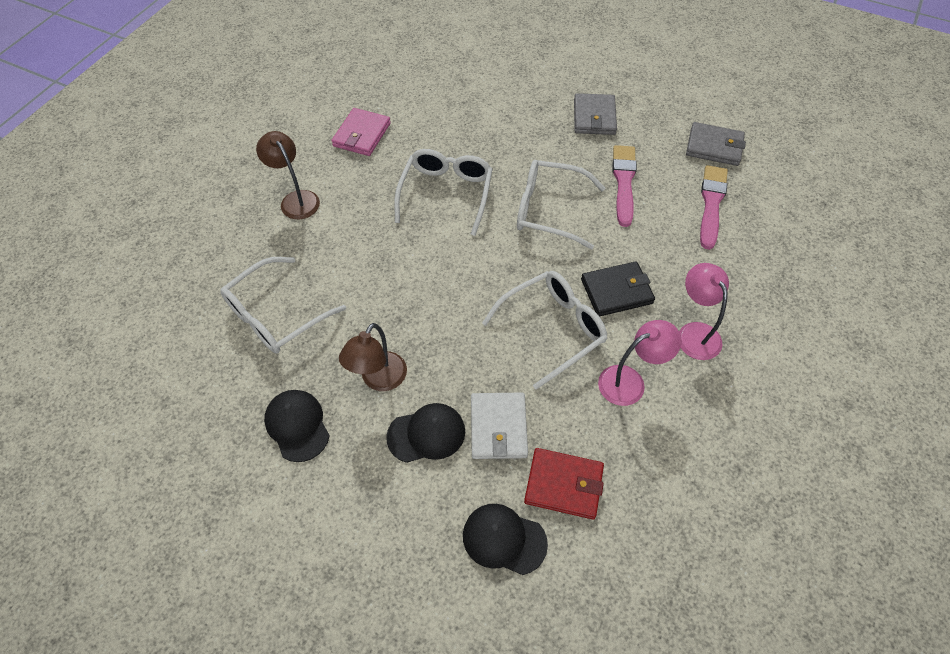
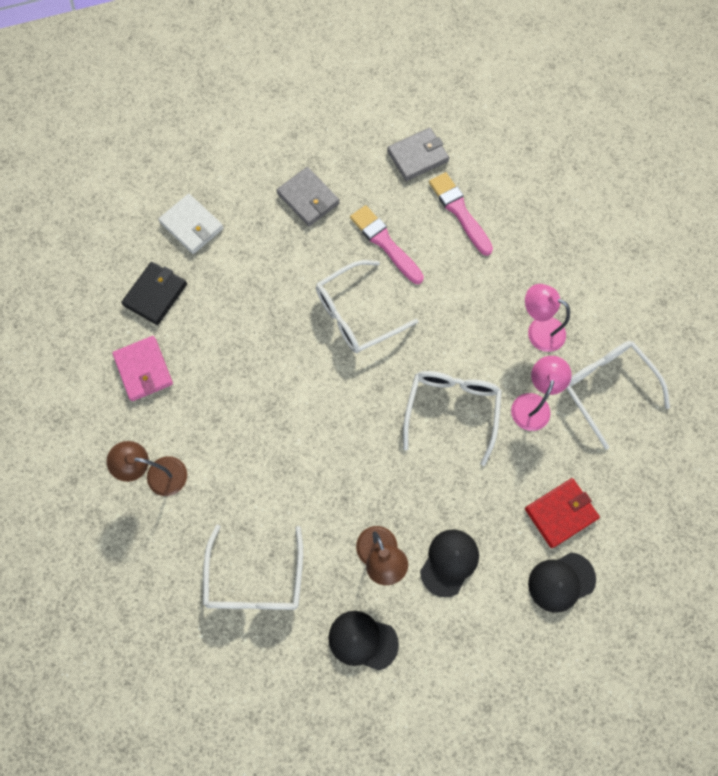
camera: 45 degrees left, 15 degrees up
white glasses [394,149,493,236] -> white glasses moved to [566,341,670,449]
white wallet [471,392,528,459] -> white wallet moved to [158,194,224,254]
black wallet [581,261,655,317] -> black wallet moved to [121,262,187,325]

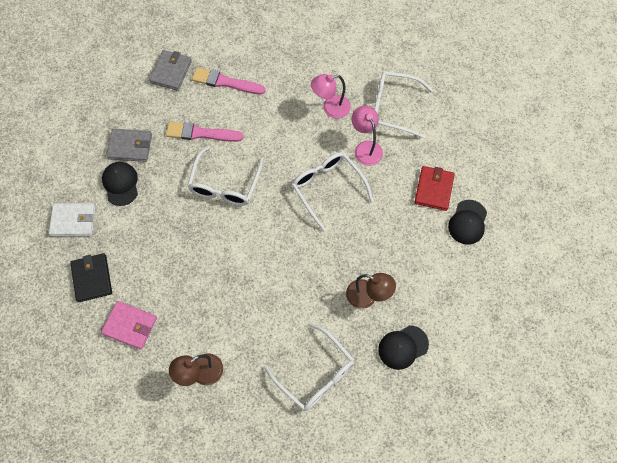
camera: 45 degrees left, 5 degrees down
black cap [420,529,479,597] -> black cap moved to [102,162,138,206]

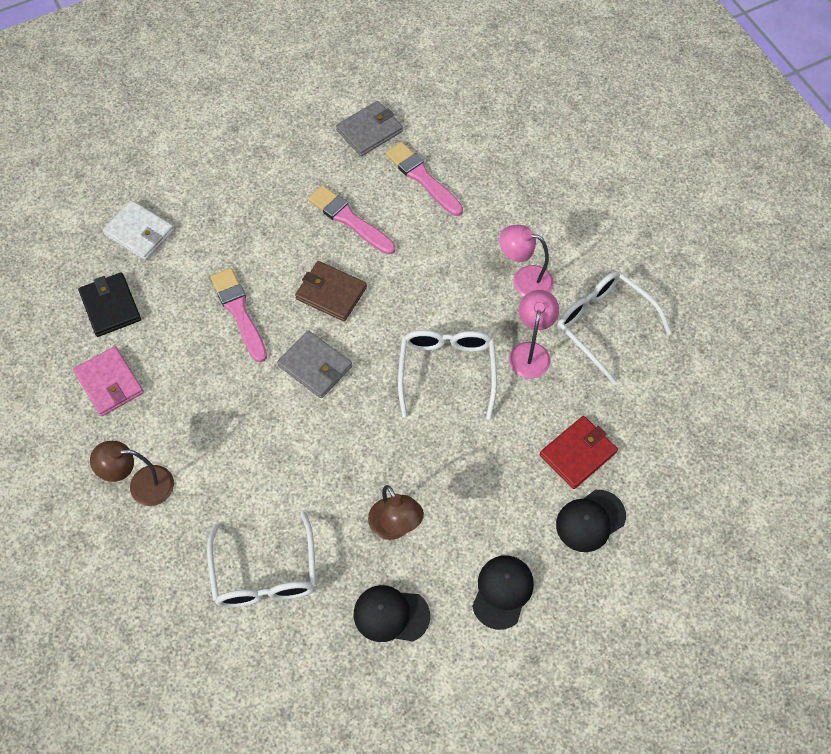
camera: 35 degrees right, 5 degrees down
black wallet [70,253,112,302] -> black wallet turned 45 degrees counterclockwise [78,272,141,337]
black cap [102,162,138,206] -> black cap moved to [472,555,534,630]
grey wallet [107,129,152,162] -> grey wallet moved to [277,330,352,398]
white glasses [187,146,263,206] -> brown wallet [295,261,367,322]
none -> pink brush [211,268,267,363]

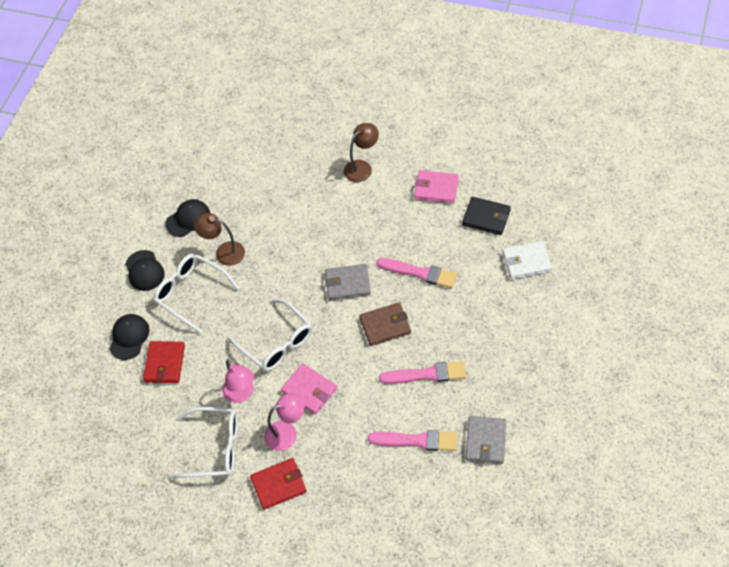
camera: 140 degrees right, 5 degrees down
white glasses [207,511,316,608] -> white glasses moved to [154,254,239,333]
none -> red wallet [250,458,307,510]
none -> pink wallet [281,363,337,415]

